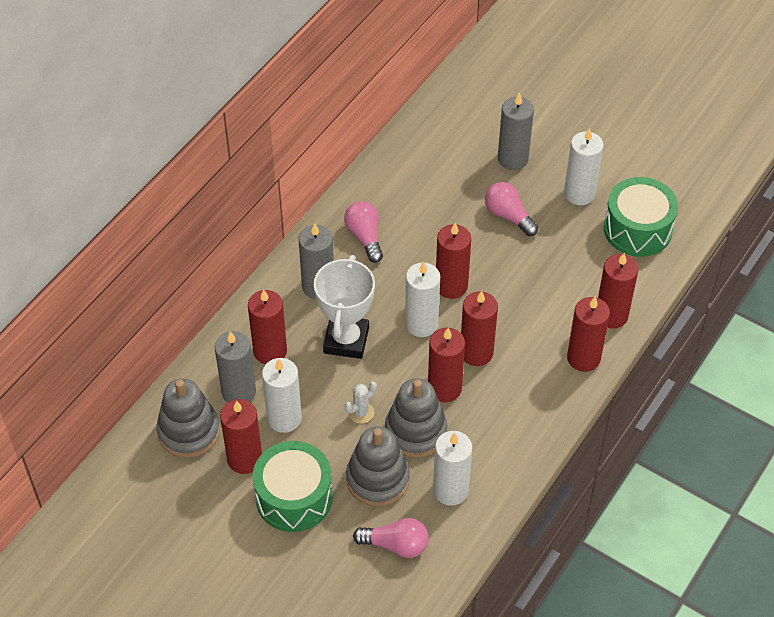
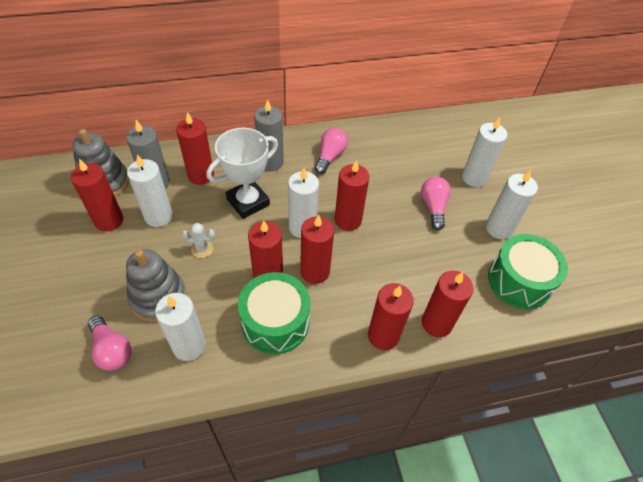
camera: 40 degrees right, 0 degrees up
green drum [253,441,333,532] -> green drum moved to [238,272,311,354]
grey stacking toy [385,378,447,458] -> none
grey candle [498,92,534,170] -> white candle [462,117,507,187]

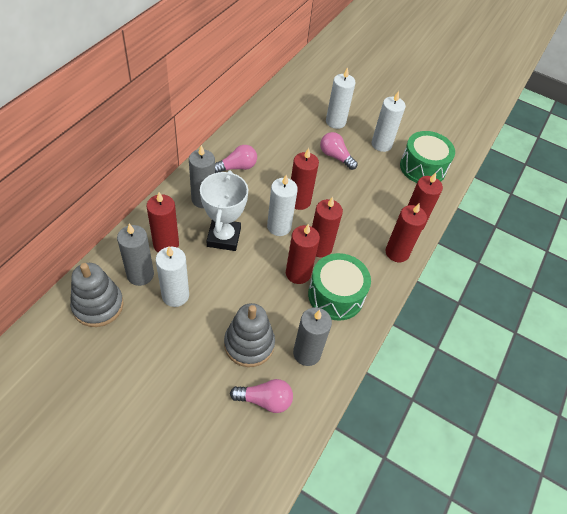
camera: 50 degrees left, 0 degrees up
red candle [71,159,123,232] -> none
white candle [155,293,206,361] -> grey candle [293,307,332,366]
white cactus [182,223,215,258] -> none
pink light bulb [315,128,348,174] -> pink light bulb turned 90 degrees clockwise [215,145,257,173]

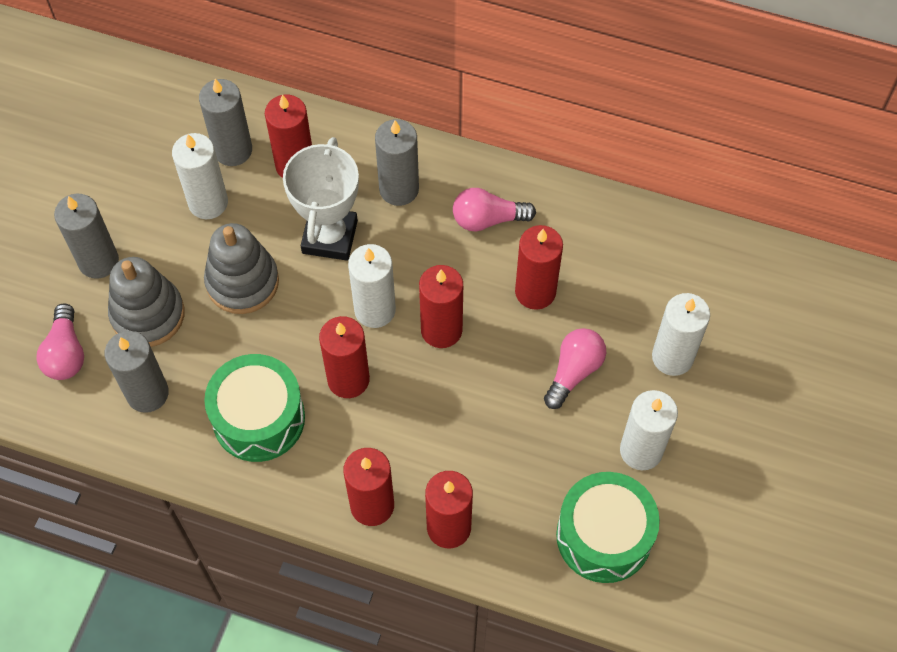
camera: 85 degrees right, 10 degrees up
grey stacking toy [70,263,124,327] -> grey stacking toy moved to [204,223,279,314]
white trophy [200,170,248,251] -> white trophy turned 75 degrees counterclockwise [283,137,359,261]
pink light bulb [215,145,257,173] -> pink light bulb turned 120 degrees clockwise [453,188,536,231]
red candle [286,224,320,284] -> red candle moved to [515,225,563,310]
none -> grey candle [54,194,119,279]

